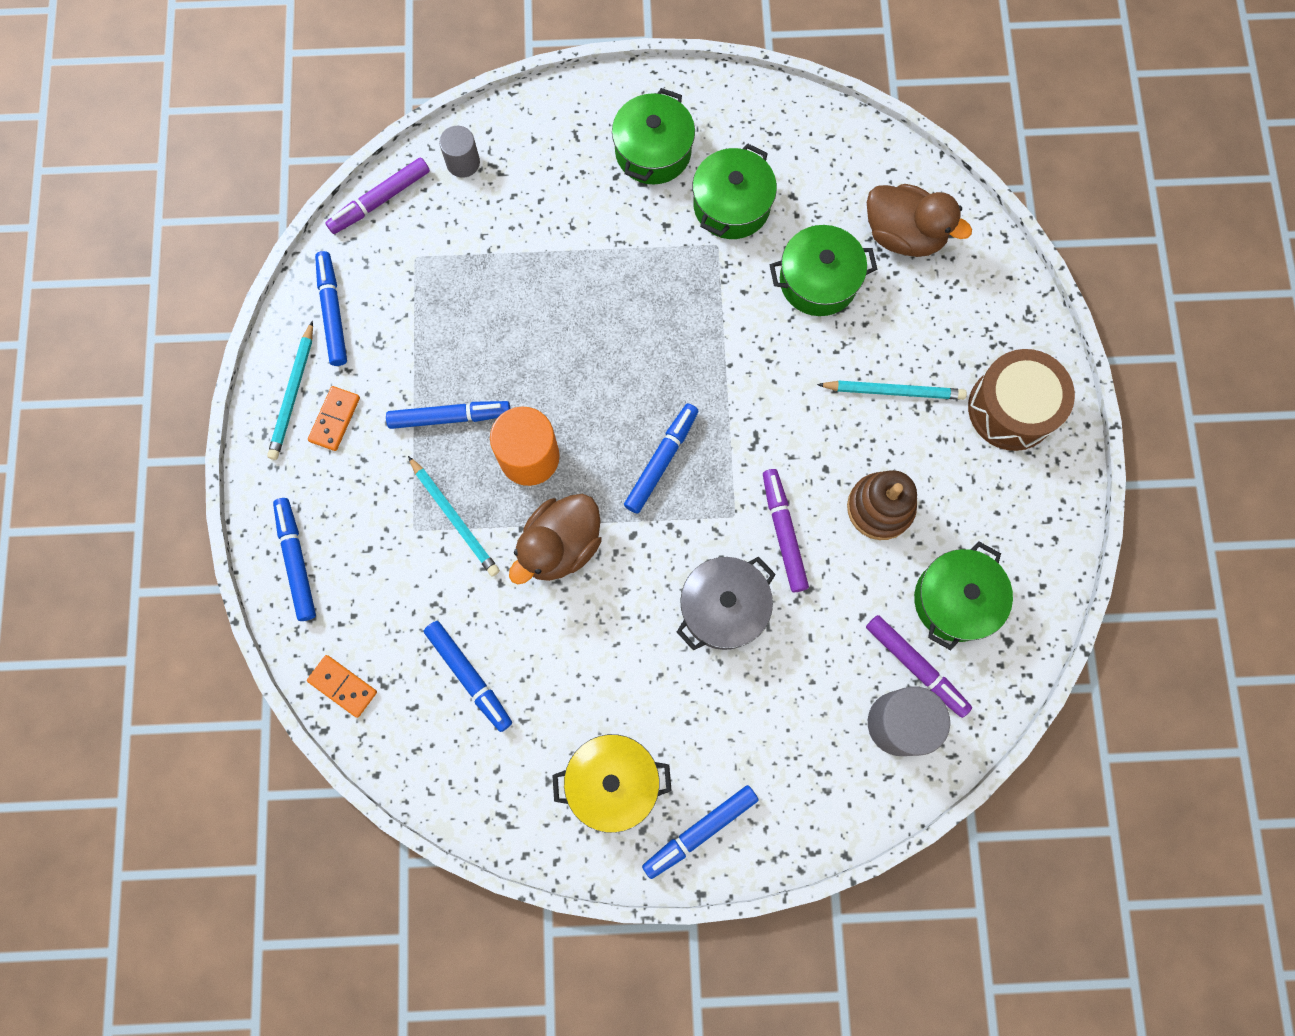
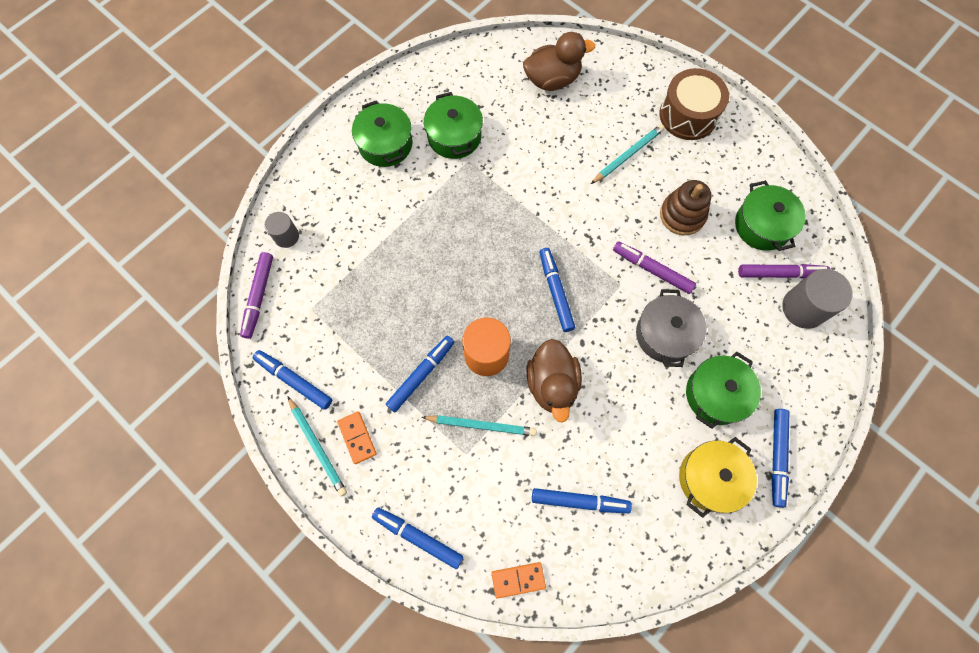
camera: 45 degrees left, 5 degrees down
green pot [770,225,877,316] -> green pot moved to [686,352,761,429]

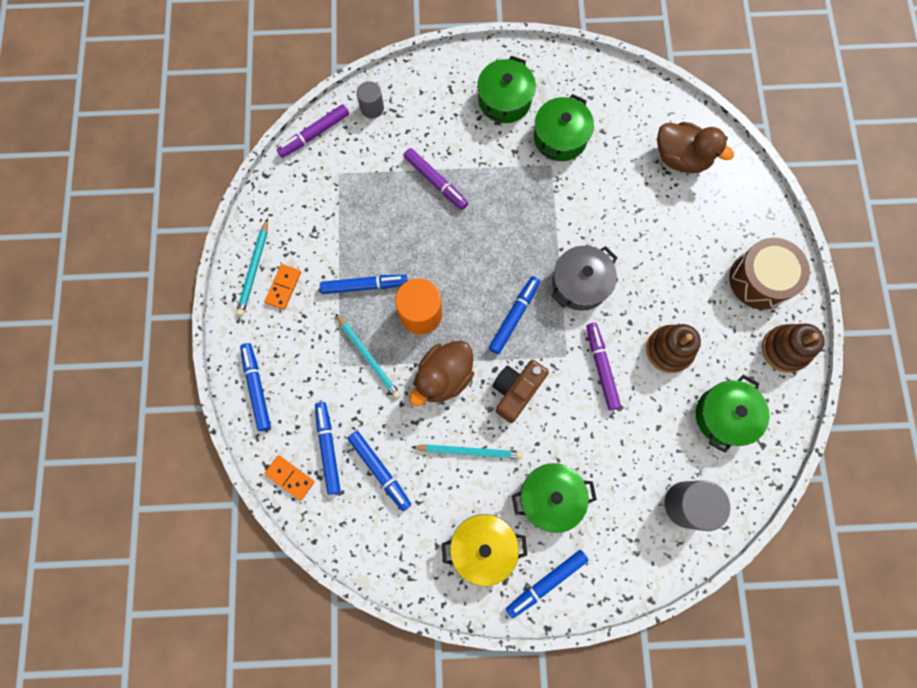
camera: 45 degrees right, 5 degrees up
blue marker [253,350,332,410] -> blue marker moved to [315,402,341,495]
turquoise pencil [591,124,665,184] -> turquoise pencil moved to [411,444,523,459]
grey pot [636,289,706,367] -> grey pot moved to [551,246,617,311]
purple marker [738,264,830,279] -> purple marker moved to [404,148,468,210]
none -> brown camera [492,360,549,423]
none -> brown stacking toy [762,324,825,373]

